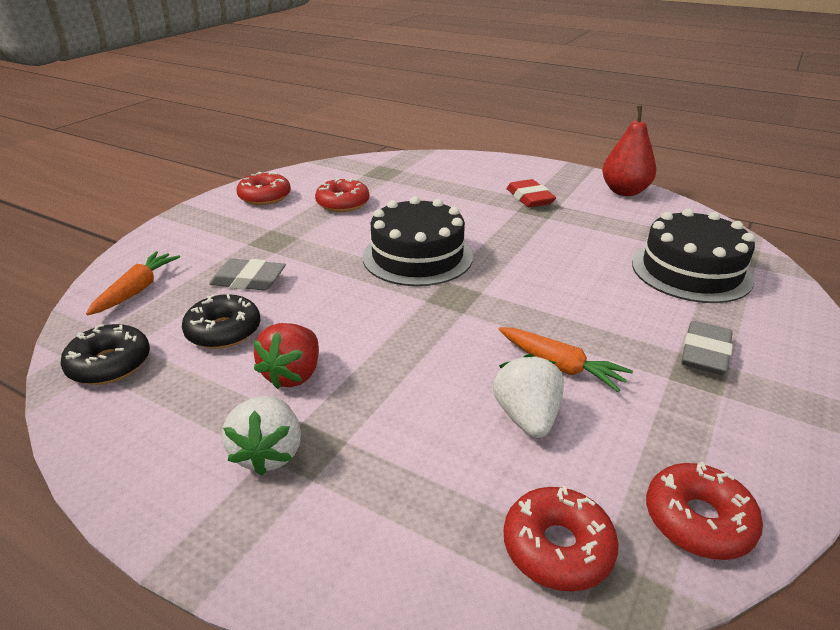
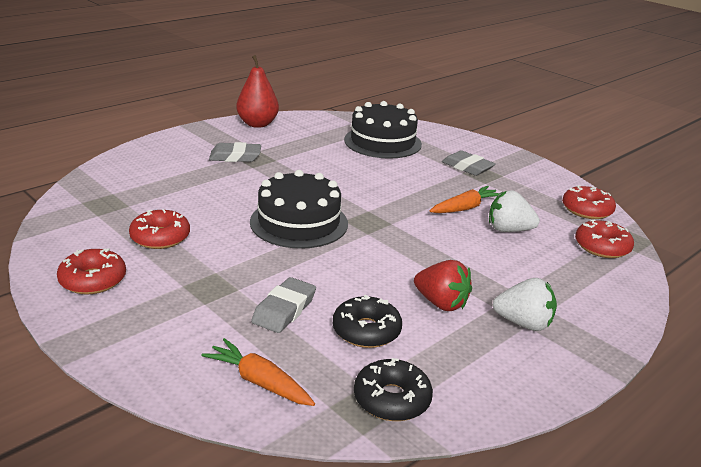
camera: 75 degrees left, 5 degrees down
red eraser [506,179,556,207] -> grey eraser [209,142,261,162]

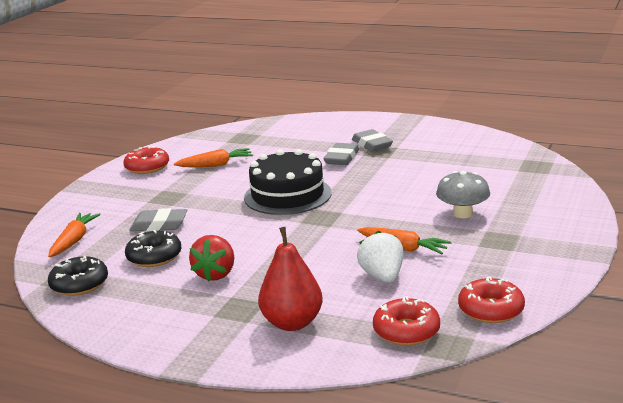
camera: 70 degrees right, 5 degrees down
red donut [129,209,190,249] -> orange carrot [174,148,253,167]
red pear [236,55,279,128] -> red pear moved to [258,227,323,331]
black cake [344,101,422,159] -> none
grey eraser [442,150,495,176] -> grey eraser moved to [324,143,359,165]
white strawberry [493,278,557,331] -> none
none -> grey mushroom [436,171,490,218]

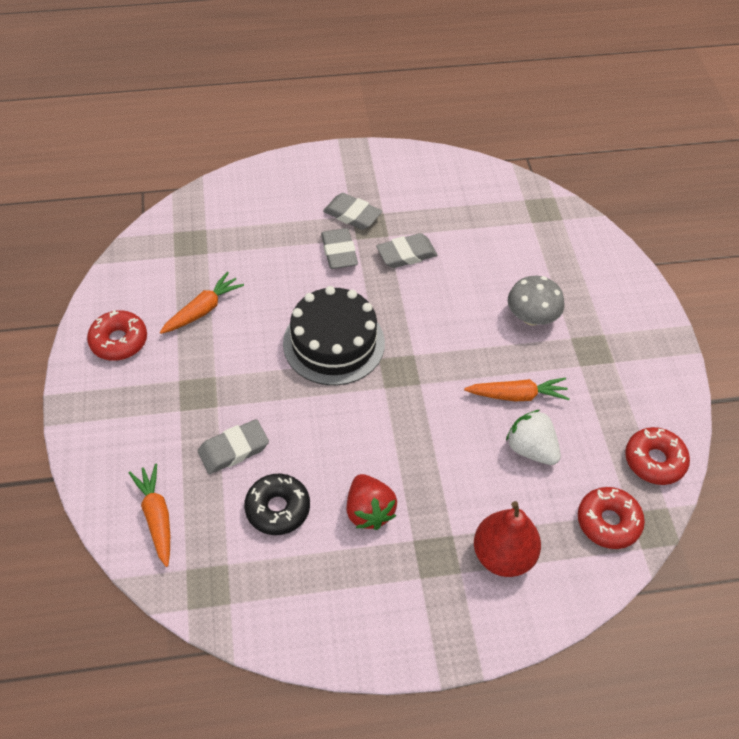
camera: 35 degrees left, 30 degrees up
black donut [48,256,108,296] -> none
none -> grey eraser [376,233,438,268]

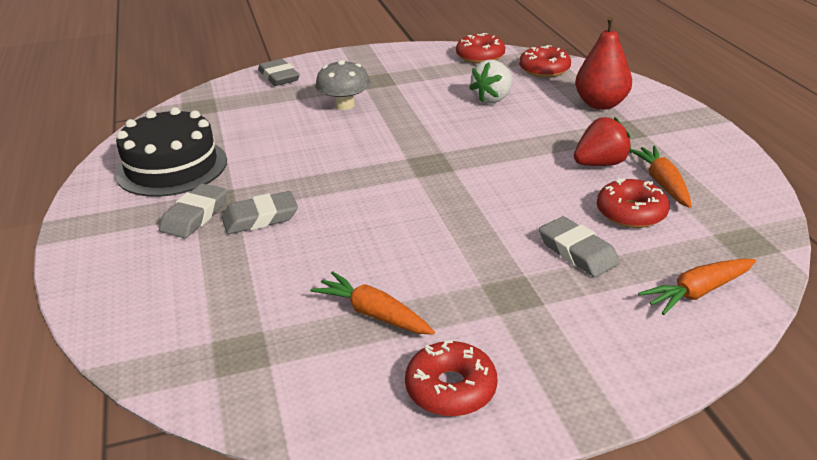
camera: 95 degrees left, 20 degrees down
black donut [244,474,310,535] -> red donut [597,178,670,228]
black cake [283,286,385,385] -> black cake moved to [115,107,227,197]
grey eraser [376,233,438,268] -> grey eraser moved to [258,59,300,86]
orange carrot [464,378,570,402] -> orange carrot moved to [631,146,692,208]

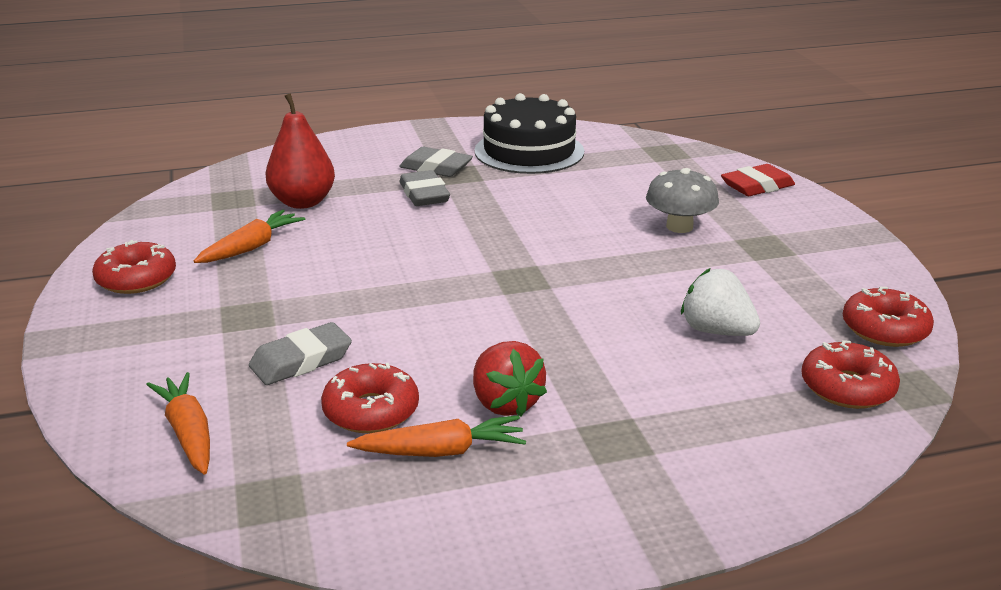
camera: 90 degrees right, 5 degrees down
grey eraser [258,59,300,86] -> red eraser [721,164,795,196]
red pear [575,16,632,110] -> red pear moved to [266,93,335,209]

